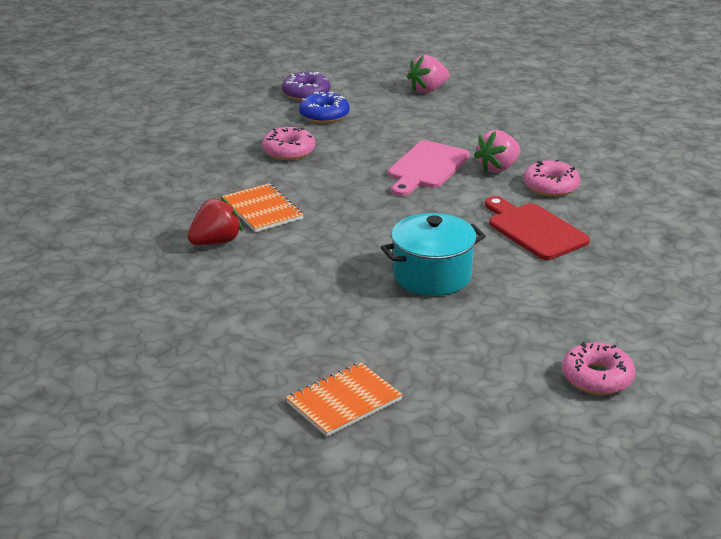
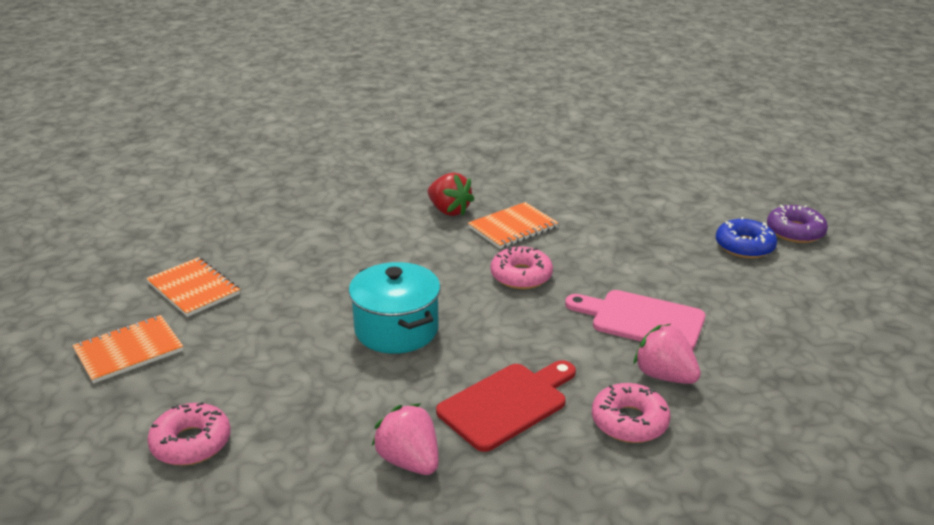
camera: 85 degrees right, 0 degrees up
pink donut [262,127,315,160] -> pink donut moved to [491,246,553,289]
pink strawberry [407,55,450,93] -> pink strawberry moved to [372,403,439,475]
none -> orange notebook [73,315,183,384]

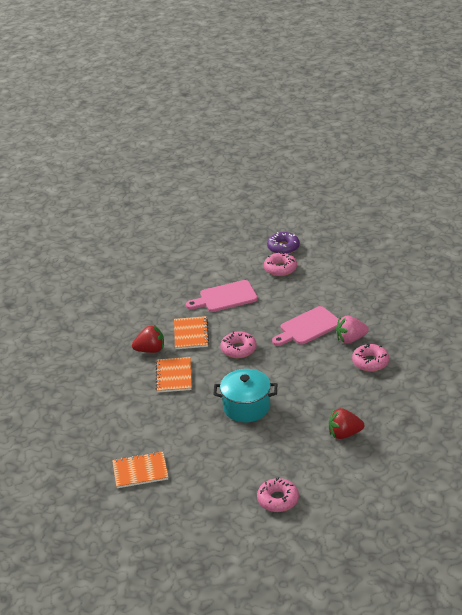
camera: 55 degrees left, 5 degrees up
orange notebook [73,315,183,384] -> orange notebook moved to [156,357,192,393]
pink strawberry [372,403,439,475] -> red strawberry [329,408,364,439]
red cutting board [436,360,576,452] -> none
blue donut [716,217,777,258] -> pink donut [264,252,297,276]
none -> pink cutting board [186,280,258,312]

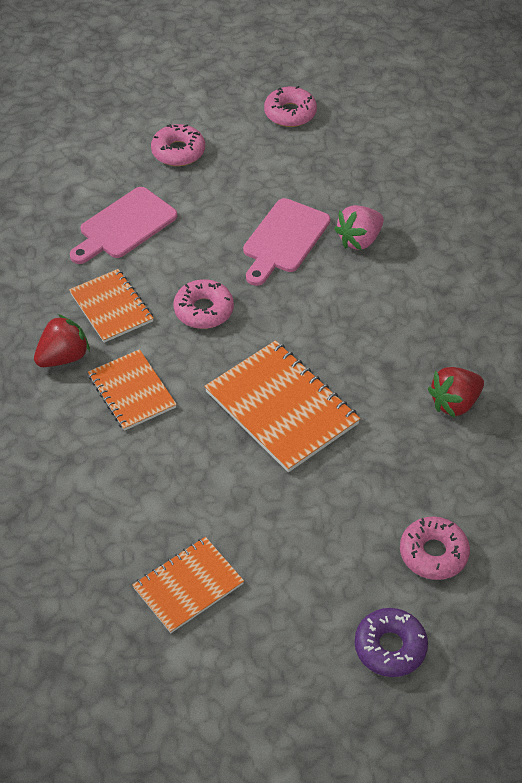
camera: 30 degrees left, 15 degrees up
turquoise pot [213,369,277,422] -> orange notebook [204,340,361,472]
purple donut [267,232,300,254] -> purple donut moved to [355,608,428,677]
pink donut [352,343,389,372] -> pink donut moved to [264,86,317,127]

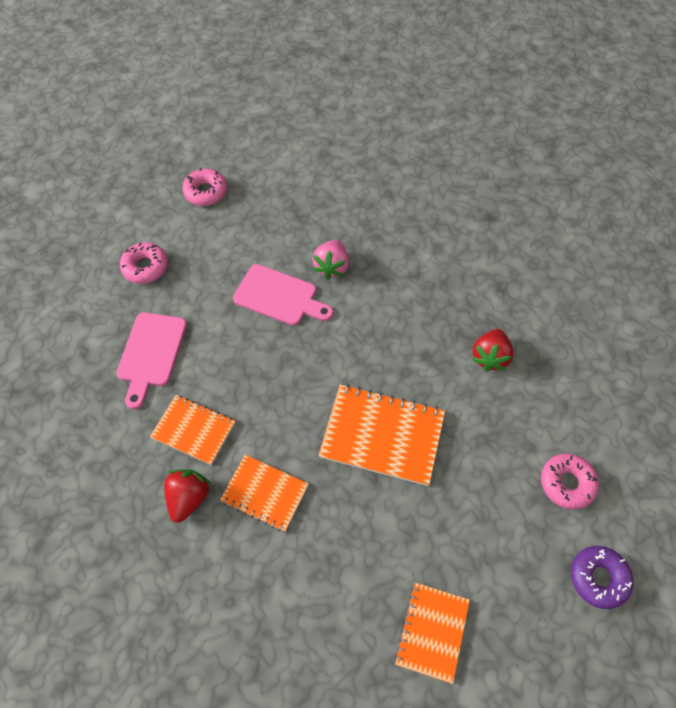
camera: 35 degrees left, 10 degrees up
pink donut [174,279,234,329] -> none
pink cutting board [243,198,330,286] -> pink cutting board turned 60 degrees counterclockwise [233,264,333,326]

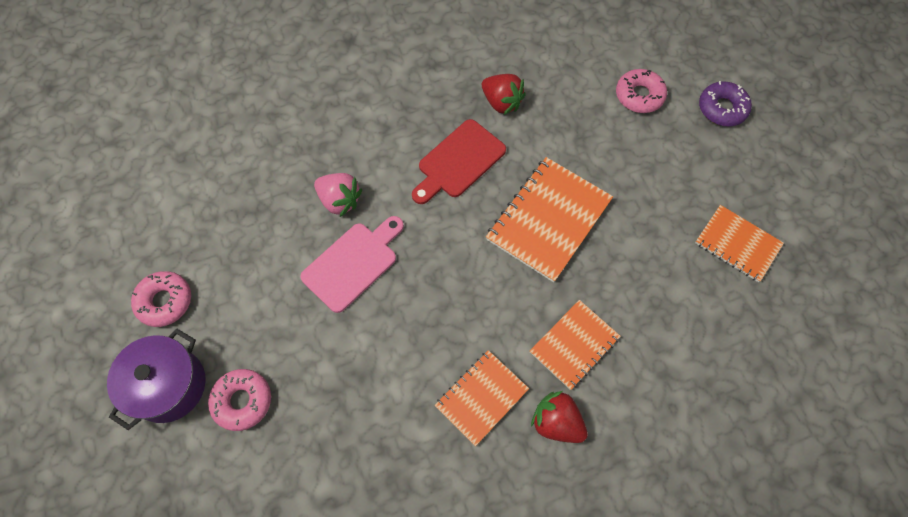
camera: 70 degrees left, 5 degrees up
pink cutting board [116,312,187,409] -> none
none -> purple pot [107,329,205,430]
none -> red cutting board [412,119,506,204]

